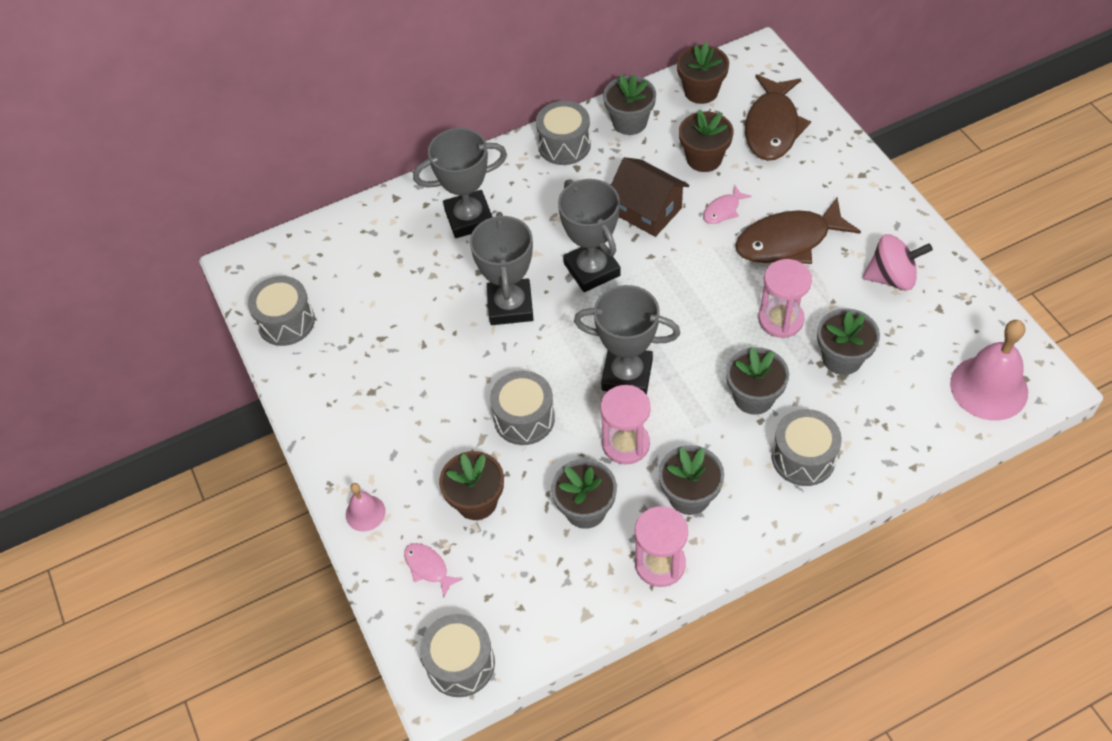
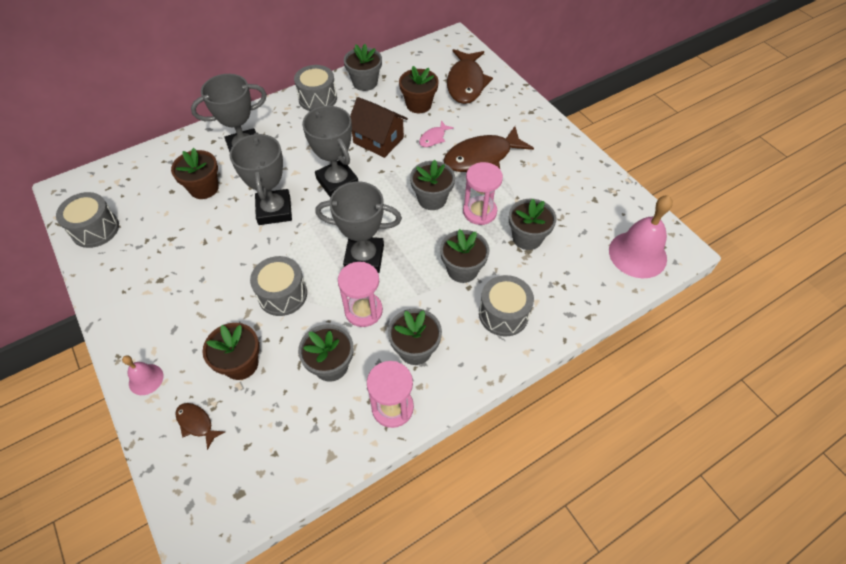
camera: 10 degrees left, 0 degrees up
pink fish [404,543,463,598] -> brown fish [175,403,225,450]
grey drum [420,614,495,697] -> none
brown flower pot [677,42,729,104] -> brown flower pot moved to [171,148,219,199]
pink spinning top [863,234,933,290] -> none
none -> grey flower pot [410,160,455,210]

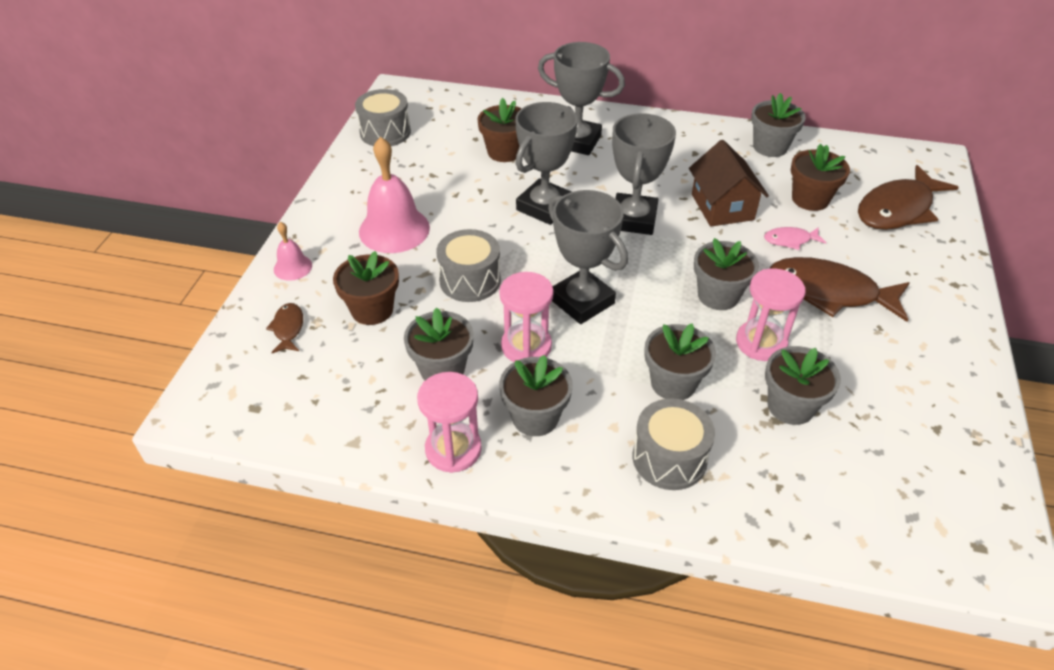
camera: 45 degrees right, 10 degrees down
grey drum [294,65,337,111] -> none
pink bell [609,195,673,278] -> pink bell moved to [359,137,430,253]

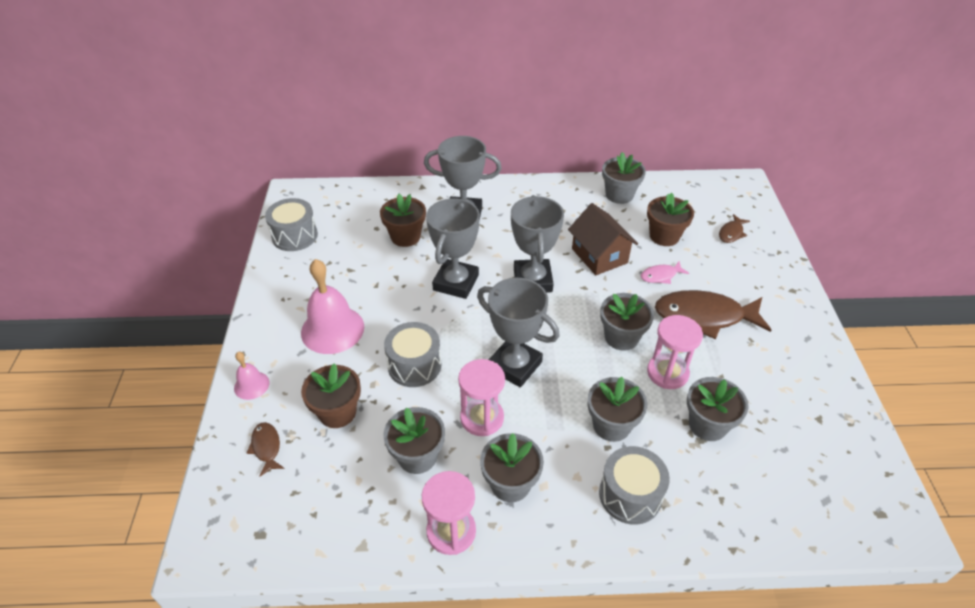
camera: 15 degrees left, 0 degrees up
brown fish [858,165,959,230] -> brown fish [719,214,750,243], size x0.47

